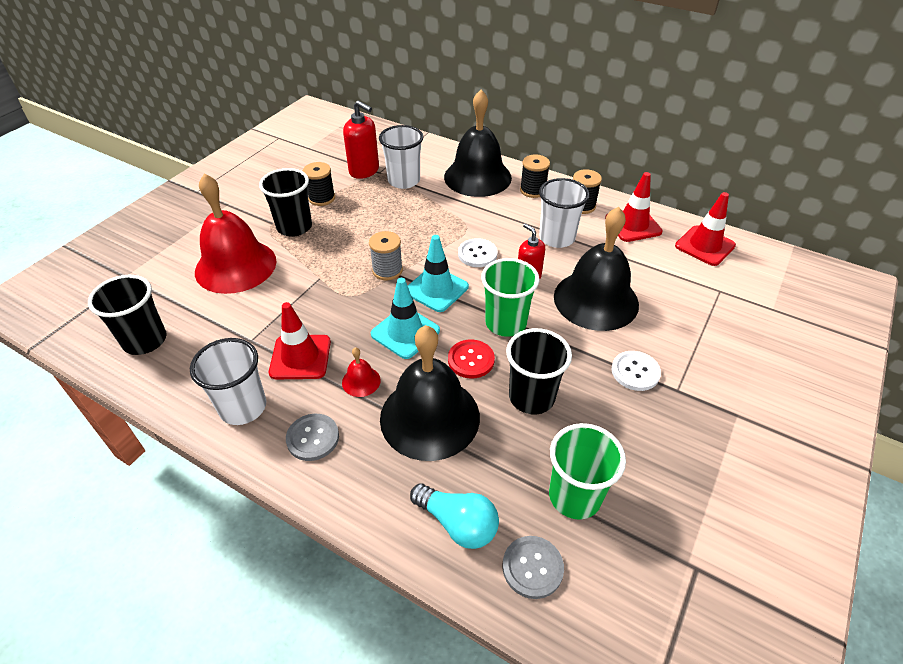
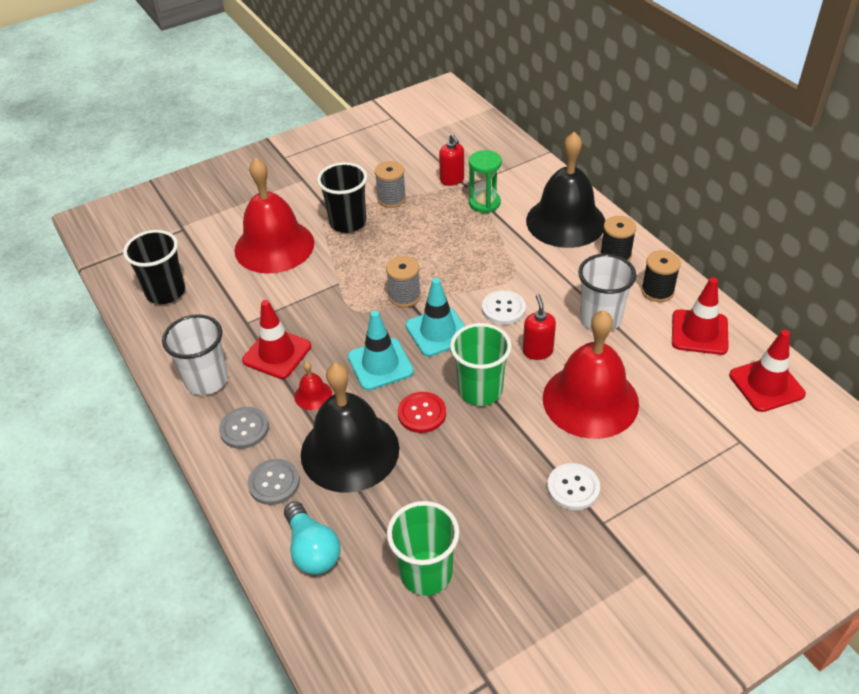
camera: 30 degrees right, 0 degrees up
black spool [303,162,335,206] -> grey spool [375,161,406,208]
red soap dispenser [343,100,379,179] -> red soap dispenser [439,134,464,186], size x0.67
white cup [379,125,423,189] -> green hourglass [469,150,502,213]
grey button [502,536,564,599] -> grey button moved to [248,459,300,505]
black cup [506,328,572,414] -> none
black bell [554,207,639,331] -> red bell [543,310,639,439]

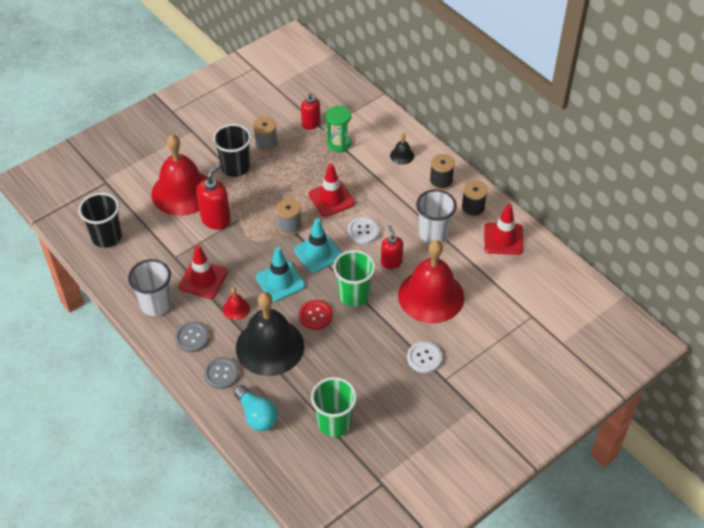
camera: 10 degrees left, 5 degrees up
black bell [526,132,605,248] -> black bell [390,133,414,165], size x0.41
red traffic cone [729,330,806,412] -> red traffic cone moved to [309,164,355,217]
none -> red soap dispenser [196,164,231,230]

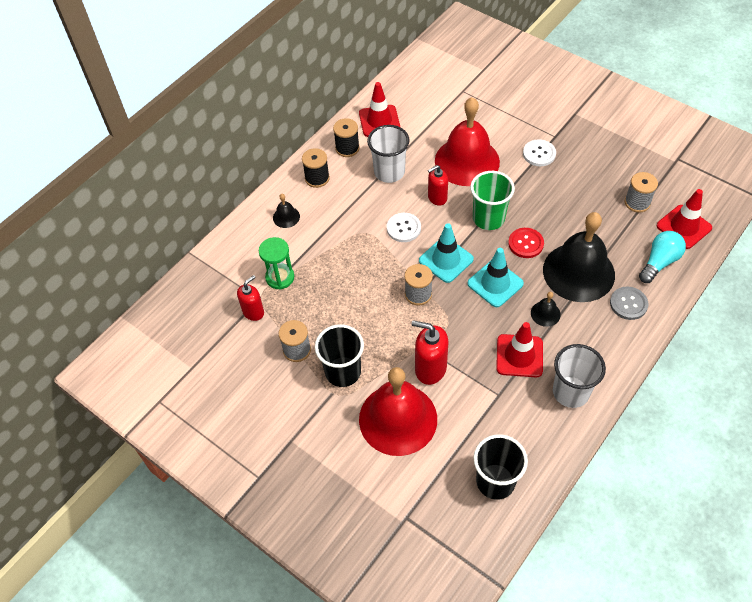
camera: 100 degrees left, 5 degrees up
grey button [175,322,209,352] -> none
red bell [223,287,250,320] -> black bell [531,292,561,327]
red traffic cone [309,164,355,217] -> red traffic cone moved to [657,189,712,249]
green cup [311,377,357,437] -> grey spool [625,172,658,213]

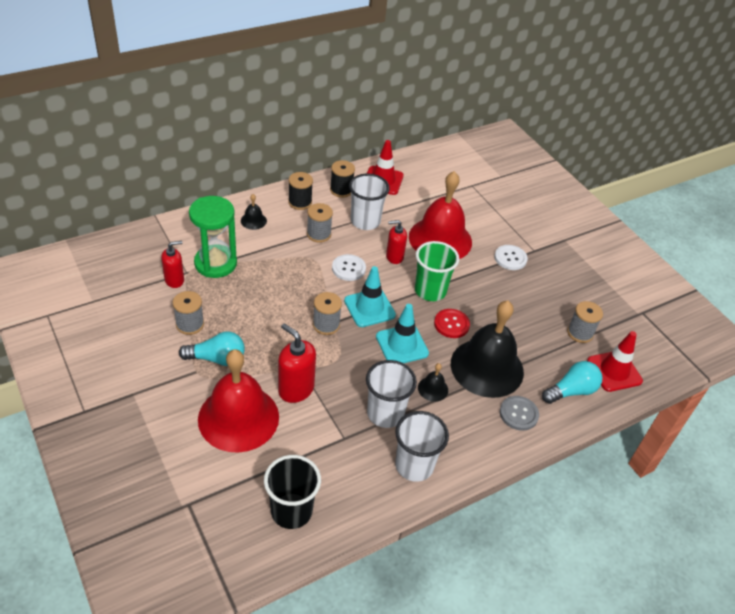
camera: 15 degrees right, 10 degrees down
green hourglass [259,237,294,290] -> green hourglass [189,196,237,278], size x1.50
black cup [315,324,364,387] -> turquoise light bulb [179,331,245,366]
red traffic cone [496,322,543,377] -> white cup [366,360,417,428]
none -> grey spool [307,203,333,243]

